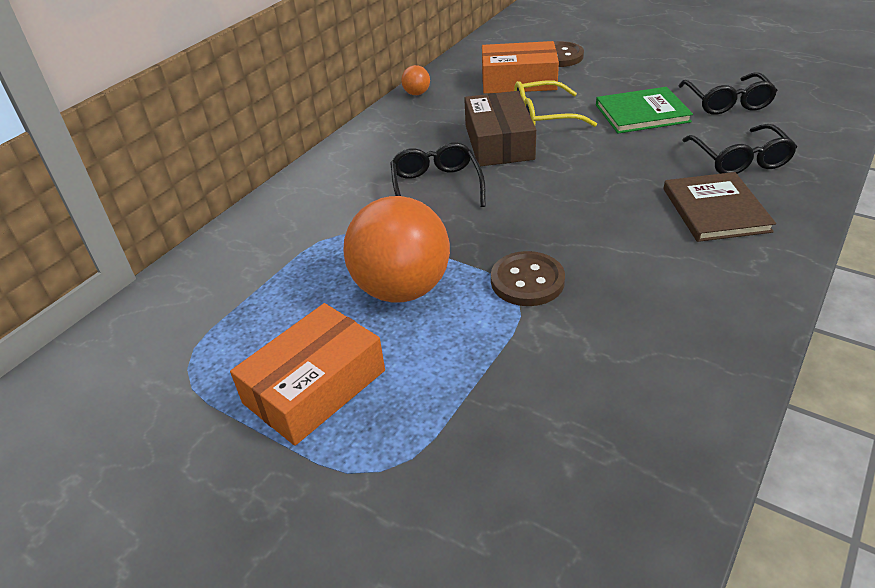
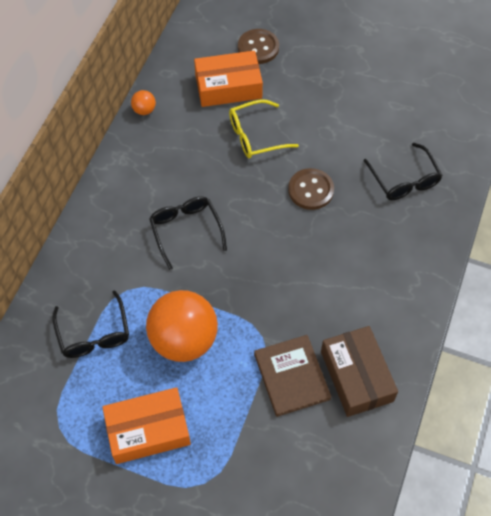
camera: 15 degrees left, 20 degrees up
orange box [230,303,385,446] -> orange box turned 45 degrees clockwise [102,387,191,464]
brown box [464,91,536,166] -> brown box moved to [321,326,398,417]
brown button [491,251,565,306] -> brown button moved to [288,168,334,210]
green book [596,87,693,134] -> none
brown book [664,172,776,242] -> brown book moved to [254,335,332,417]
black glasses [678,72,778,115] -> black glasses moved to [52,290,129,358]

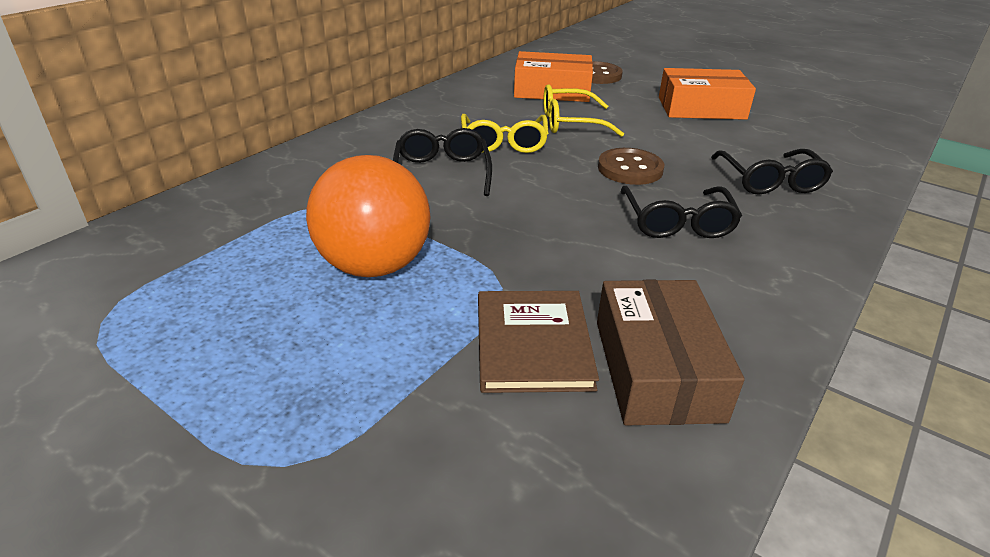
camera: 15 degrees right, 25 degrees down
black glasses [52,290,129,358] -> black glasses moved to [621,186,742,238]
orange box [102,387,191,464] -> orange box moved to [659,68,756,120]
orange ball [131,90,156,115] -> none
none -> yellow glasses [461,114,548,153]

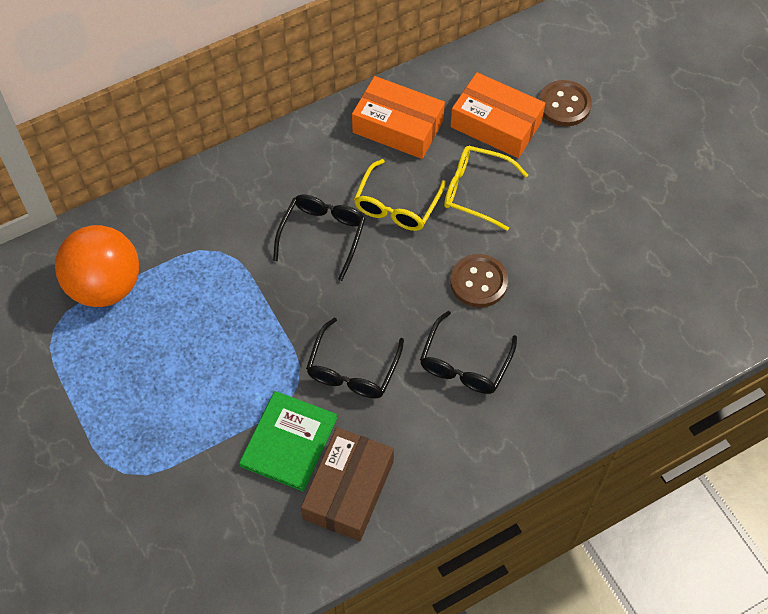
camera: 25 degrees right, 25 degrees up
orange ball [306,155,430,277] -> orange ball moved to [55,225,139,307]
brown book [478,291,599,393] -> green book [239,391,337,492]
orange box [659,68,756,120] -> orange box moved to [352,76,445,159]
black glasses [711,149,833,195] -> black glasses moved to [306,318,404,398]

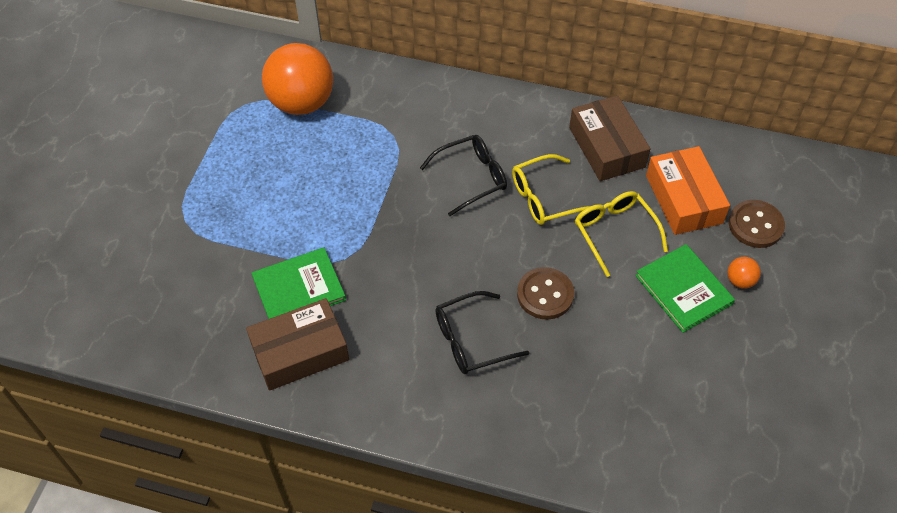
camera: 45 degrees right, 5 degrees down
black glasses [306,318,404,398] -> none
orange box [352,76,445,159] -> brown box [569,95,650,181]
none -> green book [635,244,735,333]
none -> orange ball [728,257,761,289]

